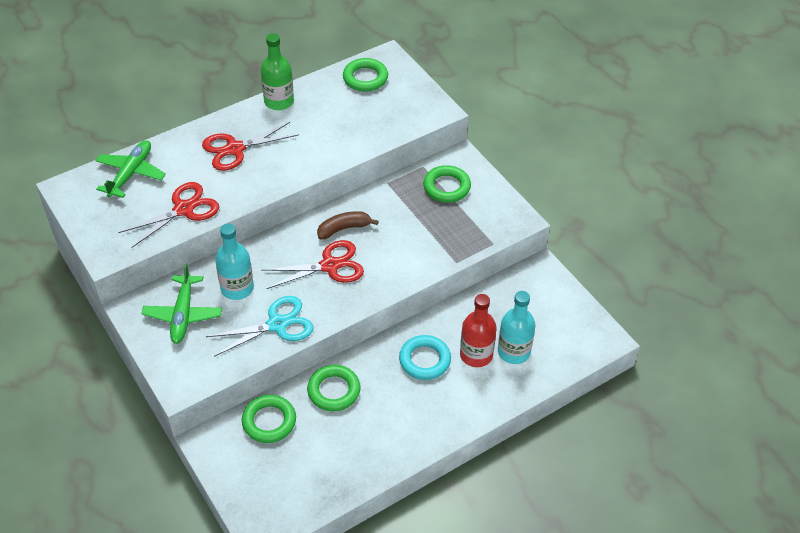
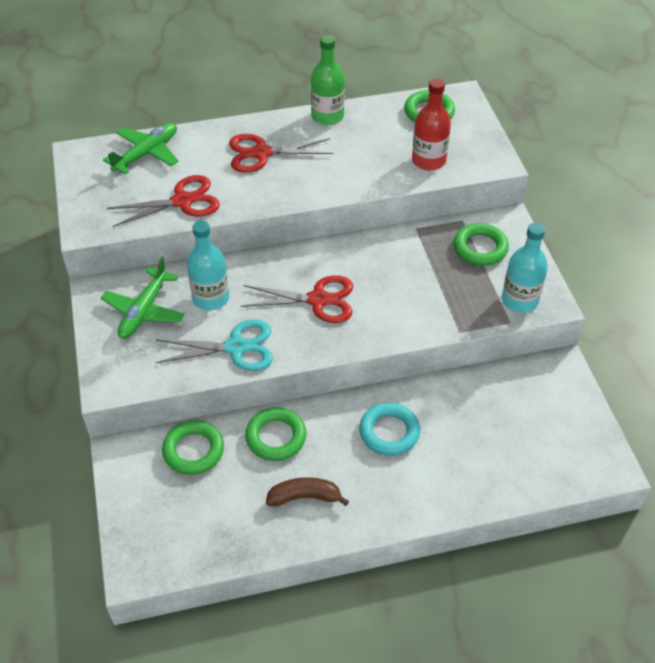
camera: 20 degrees right, 0 degrees up
brown banana [317,211,379,239] -> brown banana moved to [266,477,349,506]
red bottle [460,294,497,367] -> red bottle moved to [412,78,451,170]
turquoise bottle [498,291,535,364] -> turquoise bottle moved to [502,223,548,313]

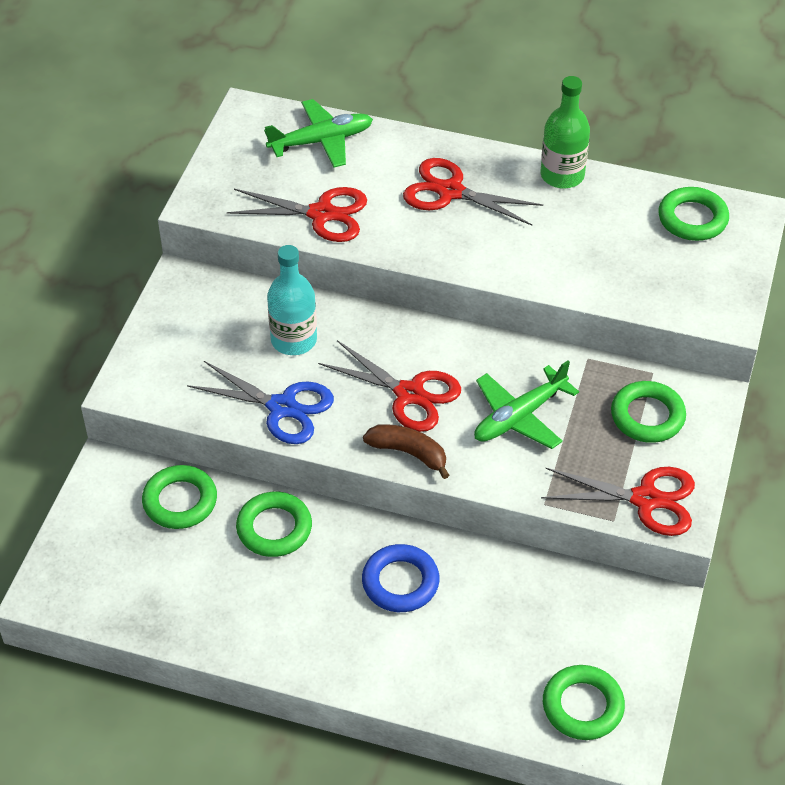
camera: 30 degrees right, 0 degrees up
green plane [101,257,184,339] -> green plane moved to [474,360,579,449]
turquoise scissors [156,319,273,371] -> blue scissors [187,361,334,444]
brown banana [266,477,349,506] -> brown banana moved to [363,424,449,479]
turquoise ring [359,402,420,456] -> blue ring [362,544,440,612]
red bottle [412,78,451,170] -> none
turquoise bottle [502,223,548,313] -> red scissors [541,467,695,536]
none -> green ring [543,665,625,740]

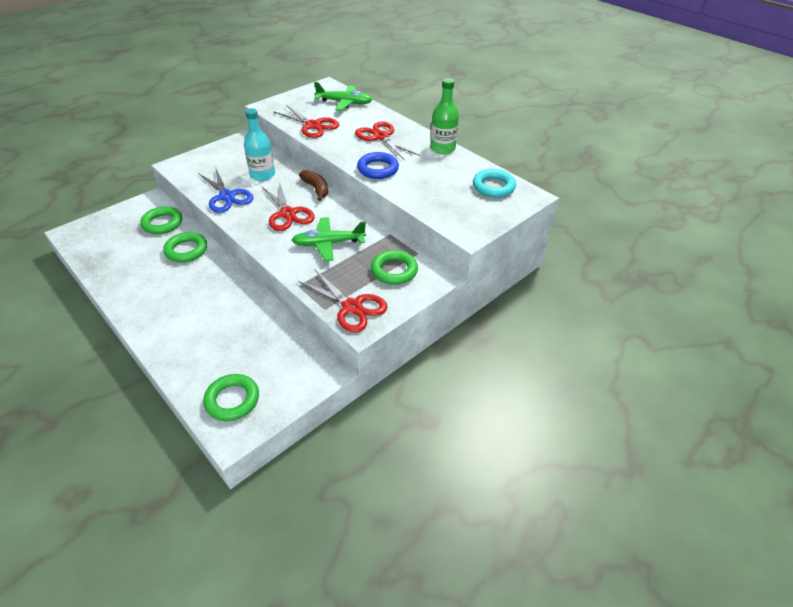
camera: 30 degrees right, 5 degrees down
blue ring [362,544,440,612] -> blue ring moved to [357,152,399,179]
brown banana [363,424,449,479] -> brown banana moved to [299,170,328,201]
green ring [658,187,729,241] -> turquoise ring [473,169,516,198]

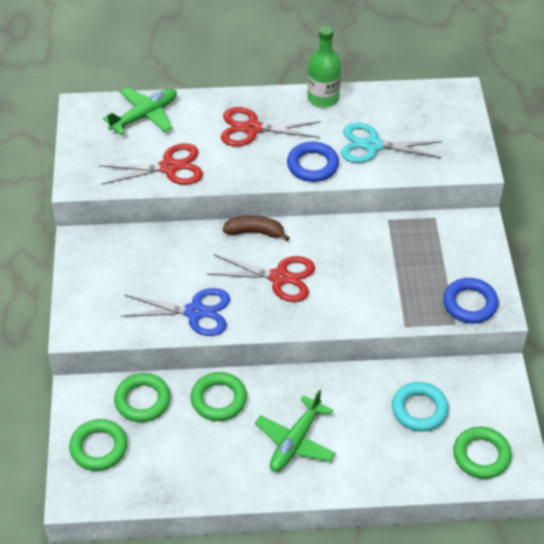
camera: 50 degrees left, 5 degrees up
turquoise bottle [244,108,275,181] -> none
green plane [291,217,366,261] -> green plane moved to [255,389,336,472]
red scissors [298,270,387,332] -> blue ring [443,278,499,324]
green ring [371,250,418,285] -> green ring moved to [69,419,127,471]
turquoise ring [473,169,516,198] -> turquoise ring moved to [392,382,449,432]
none -> turquoise scissors [341,123,442,163]

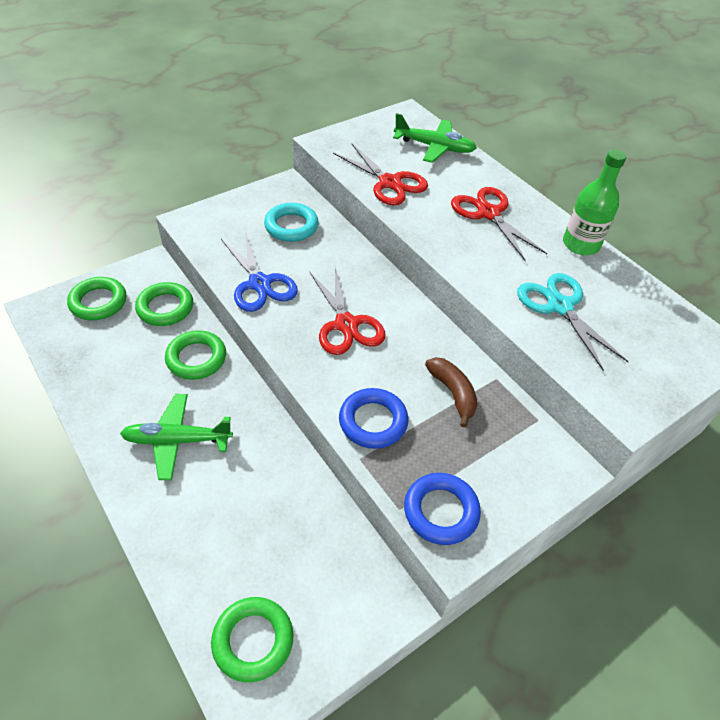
camera: 55 degrees right, 0 degrees up
brown banana [223,216,290,241] -> brown banana moved to [425,357,478,428]
blue ring [287,142,339,182] -> blue ring moved to [339,388,408,449]
turquoise ring [392,382,449,432] -> turquoise ring moved to [264,203,319,242]

